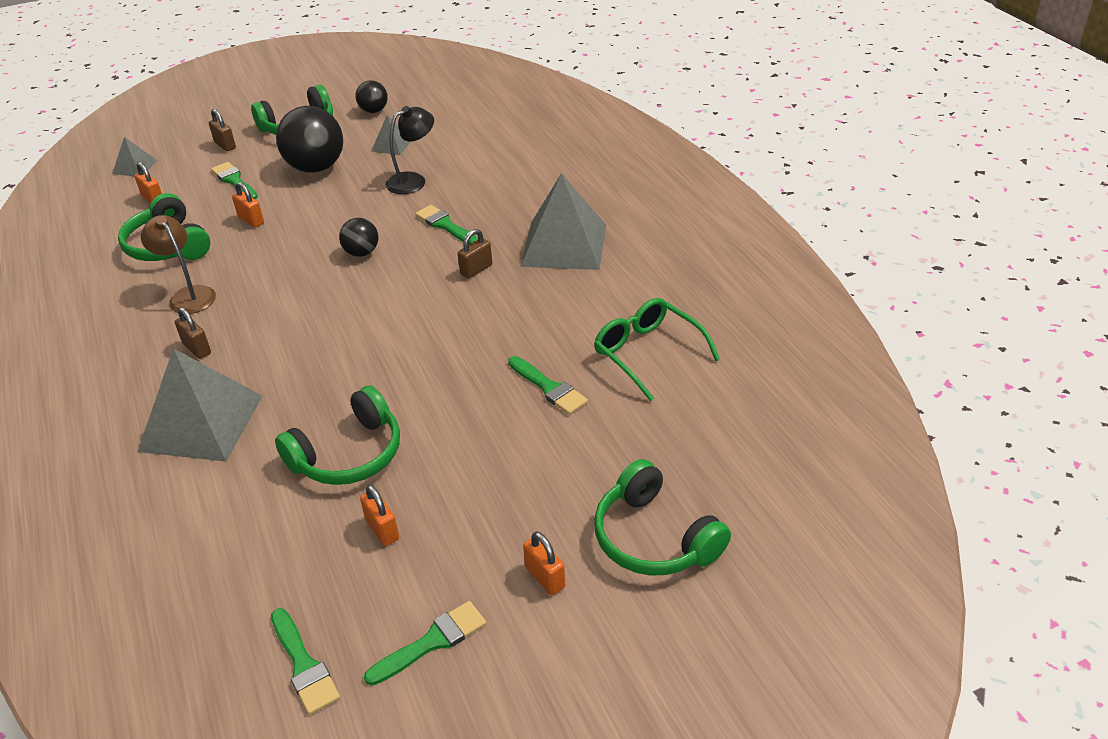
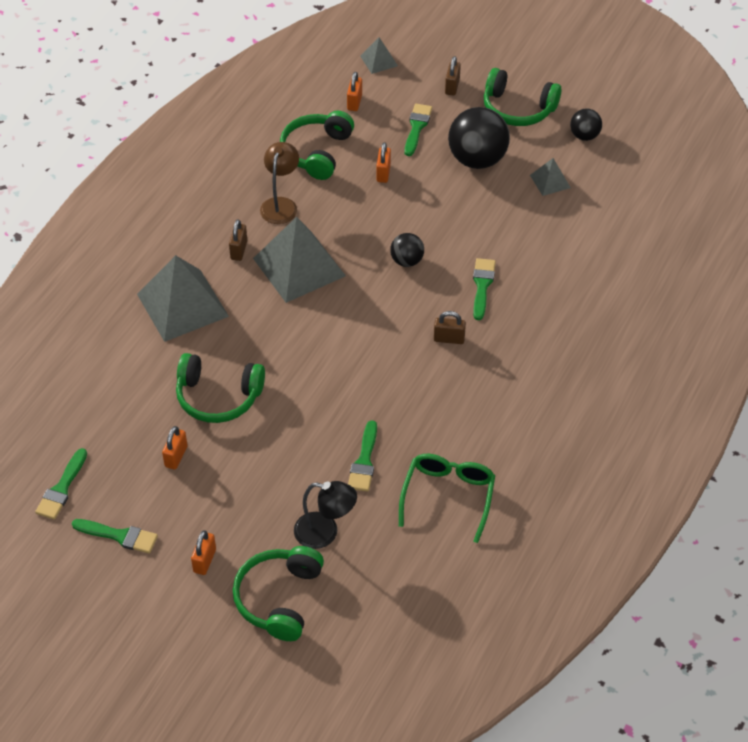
camera: 50 degrees right, 10 degrees up
black lamp [386,106,434,194] -> black lamp moved to [294,481,357,549]
grey pyramid [520,173,606,270] -> grey pyramid moved to [253,217,346,303]

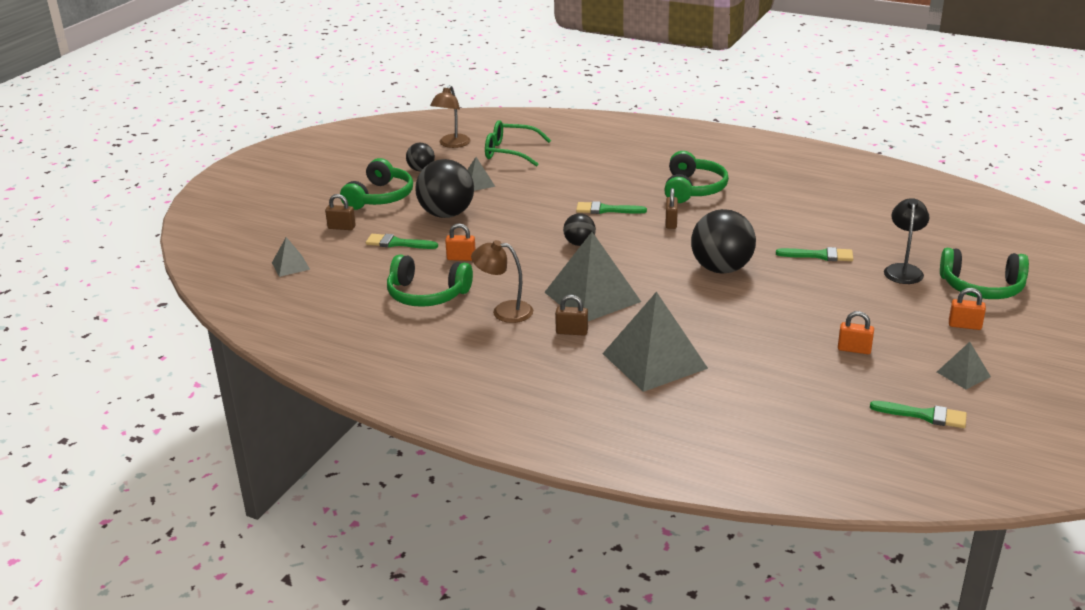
camera: 90 degrees left, 20 degrees down
green brush [72,519,158,553] -> grey pyramid [937,342,991,390]
green headphones [176,353,265,423] -> green headphones moved to [664,151,729,203]
orange padlock [347,72,362,111] -> none
green glasses [399,454,495,543] -> green glasses moved to [485,120,551,167]
none -> brown lamp [430,85,470,148]
none -> black ball [691,209,756,274]

